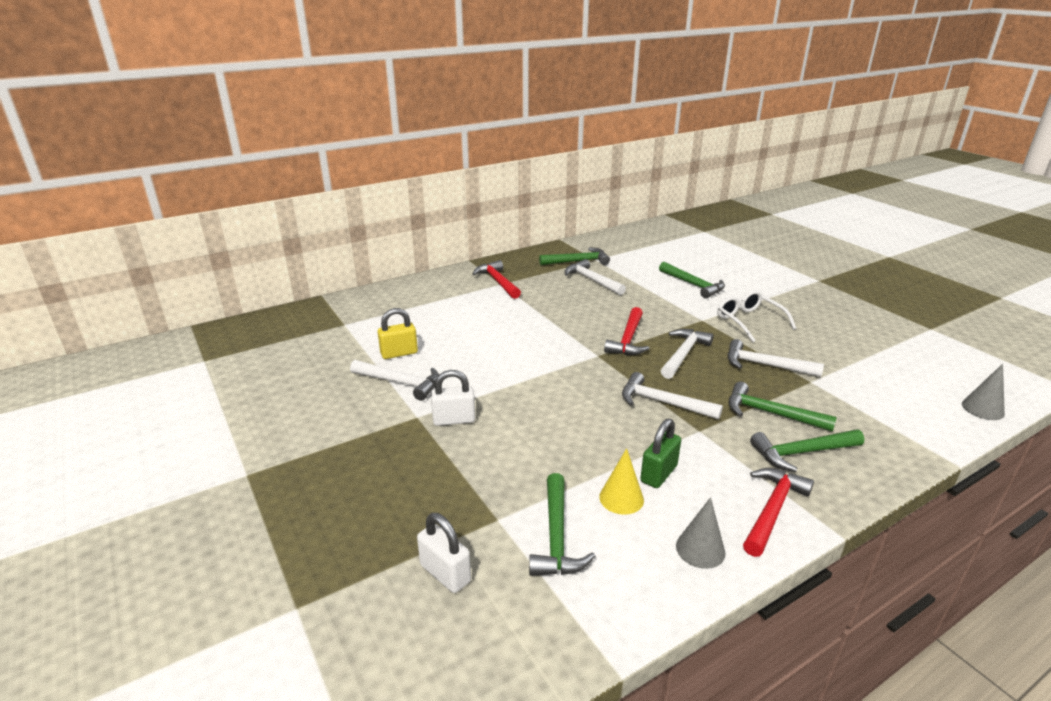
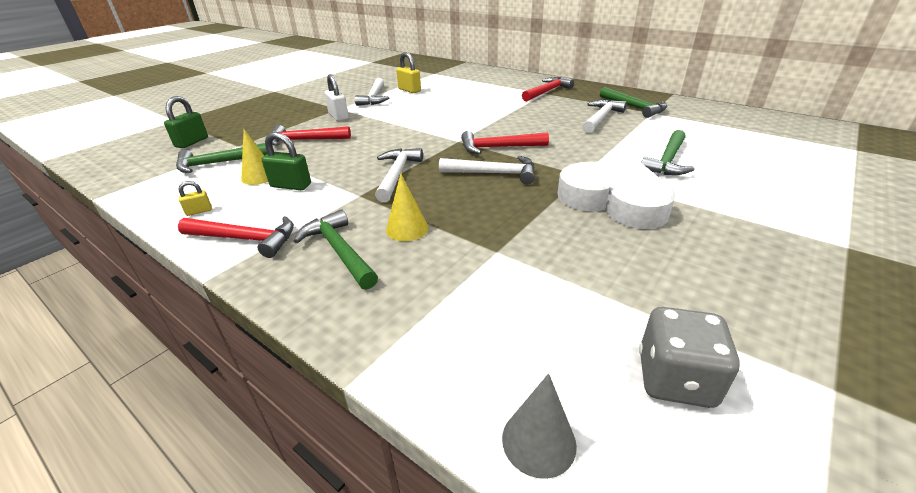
camera: 70 degrees right, 5 degrees up
white padlock [417,513,471,593] -> green padlock [164,96,208,148]
grey cone [676,497,725,569] -> yellow padlock [178,181,212,216]
white glasses [717,290,797,342] -> white heart [558,160,676,229]
white hammer [728,339,824,377] -> none
green hammer [729,382,837,432] -> yellow cone [386,173,428,241]
none -> red hammer [270,125,351,146]
none -> grey dice [639,307,740,408]

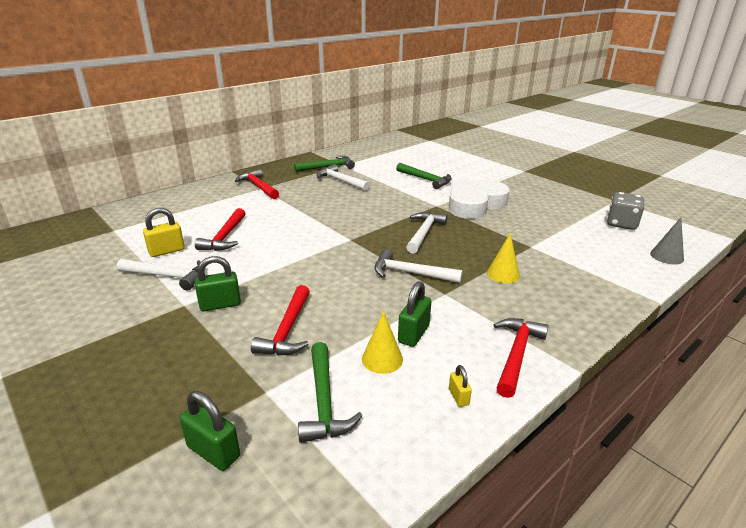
camera: 80 degrees left, 5 degrees down
green hammer [294,209,378,289] -> none
white padlock [325,74,349,121] -> green padlock [195,256,241,311]
red hammer [461,131,549,154] -> red hammer moved to [195,208,246,251]

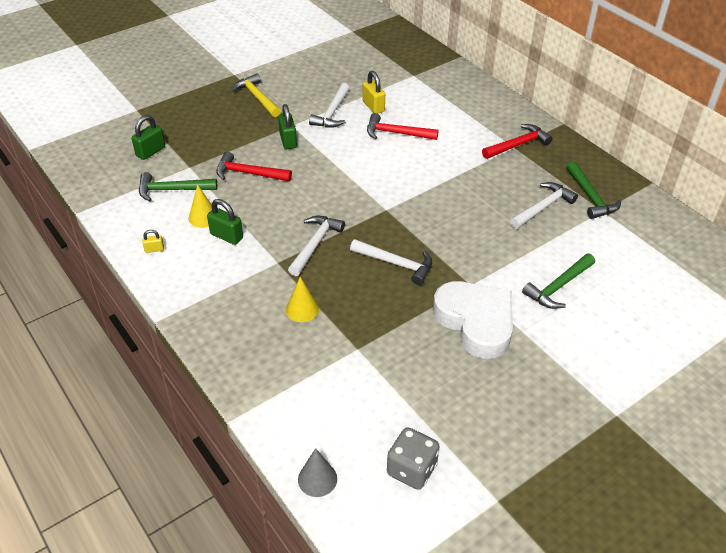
camera: 95 degrees right, 15 degrees up
red hammer [494,318,549,398] -> none
none -> yellow hammer [232,73,281,117]

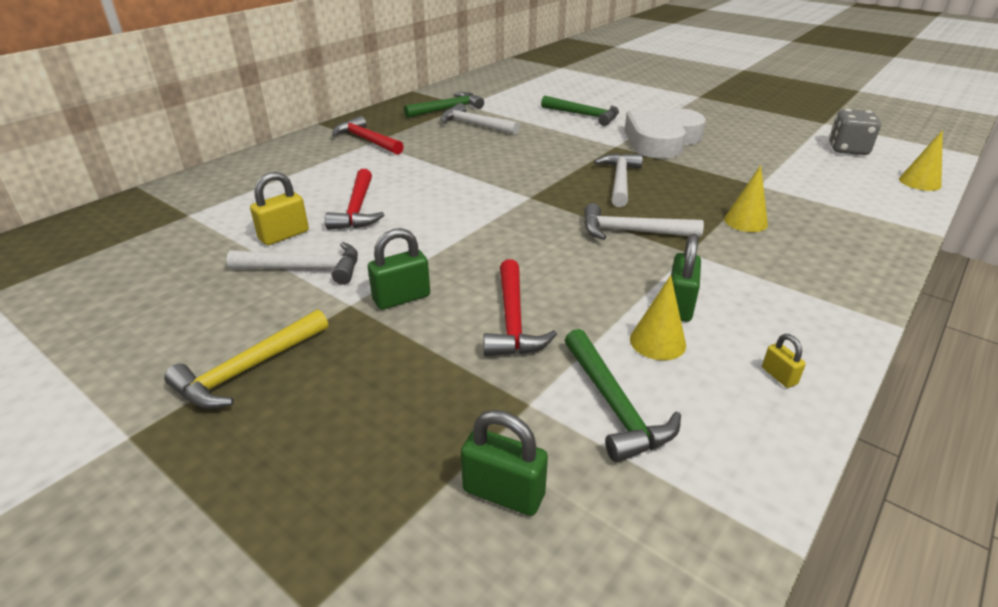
camera: 105 degrees left, 10 degrees down
grey cone [298,448,337,497] -> yellow cone [899,130,943,191]

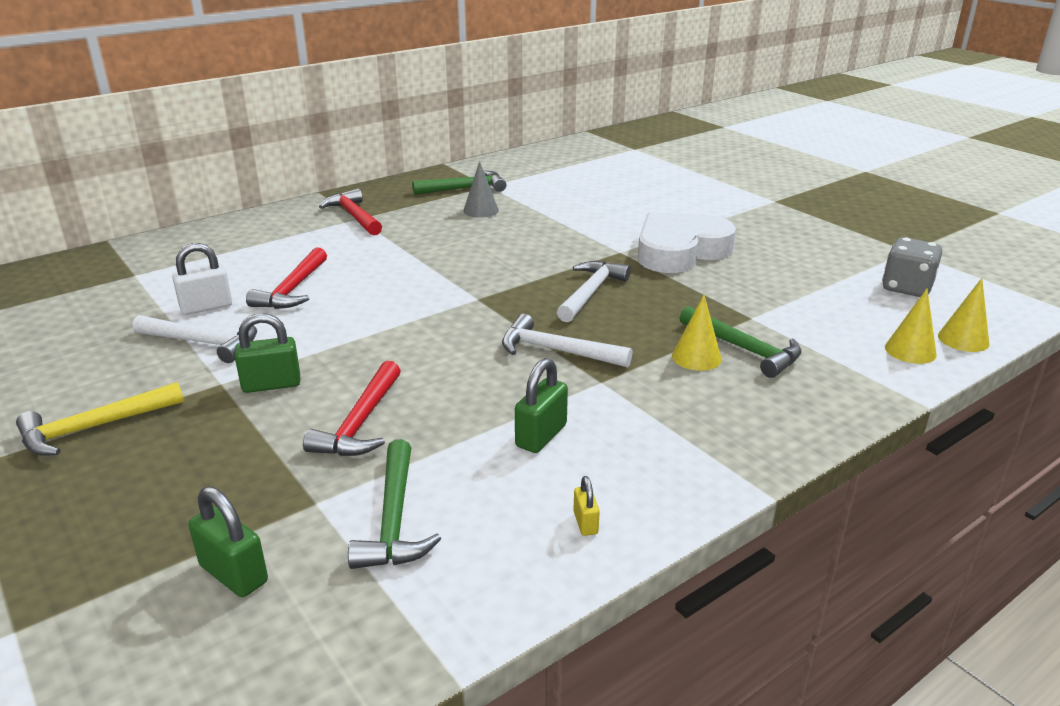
camera: 15 degrees right, 5 degrees down
yellow padlock [250,172,309,245] -> white padlock [172,243,232,315]
white hammer [441,103,520,135] -> grey cone [463,161,499,218]
green hammer [541,96,619,126] -> green hammer moved to [680,306,802,378]
yellow cone [630,275,686,360] -> yellow cone moved to [885,289,937,364]

